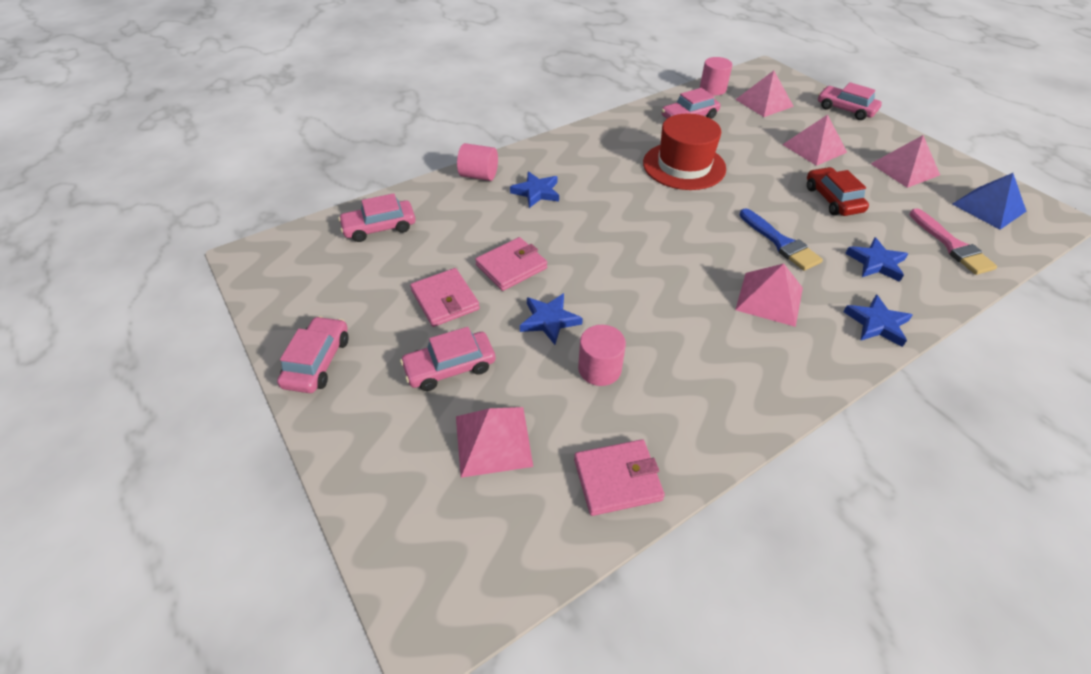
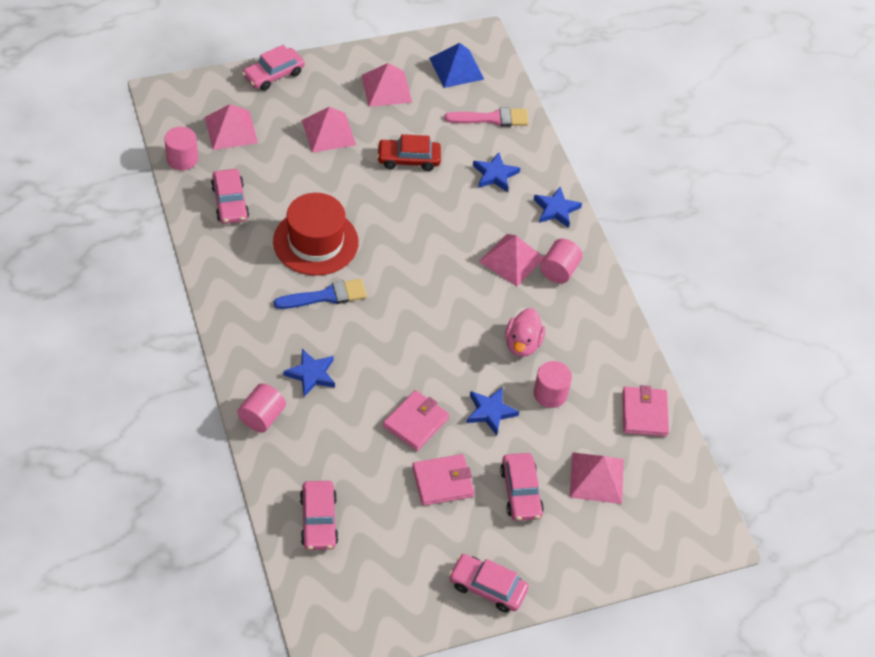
camera: 80 degrees left, 5 degrees up
pink wallet [475,237,547,291] -> pink wallet turned 60 degrees clockwise [383,390,449,451]
blue brush [739,209,823,271] -> blue brush moved to [274,279,367,309]
none -> pink duck [505,308,545,357]
none -> pink cylinder [540,238,583,284]

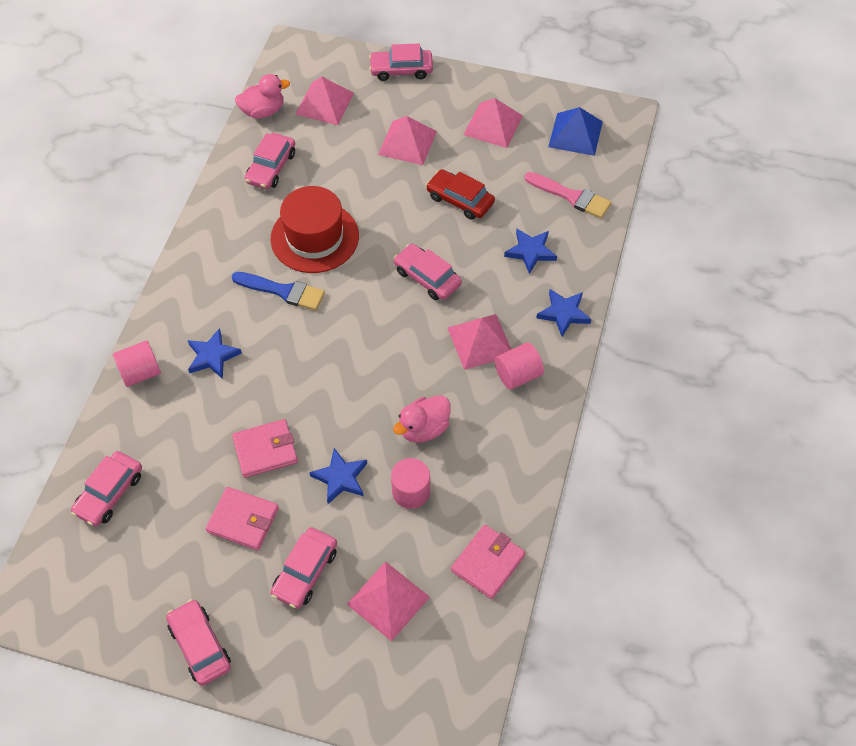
camera: 40 degrees right, 5 degrees up
pink cylinder [164,127,198,170] -> pink duck [235,74,290,118]
none -> pink car [394,244,462,300]

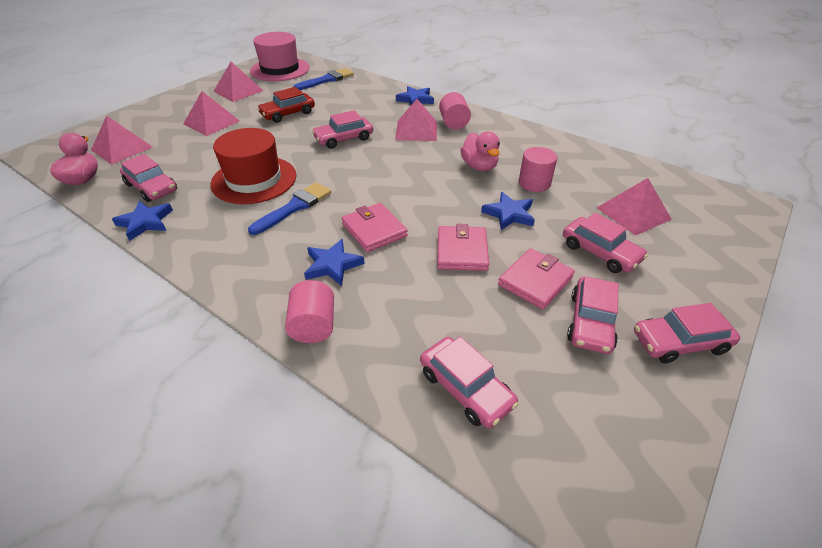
camera: 70 degrees left, 15 degrees down
pink car [369,43,433,81] -> pink car moved to [567,276,618,354]
pink wallet [451,525,526,599] -> pink wallet moved to [341,203,408,252]
blue star [504,229,557,274] -> blue star moved to [112,201,173,241]
pink brush [524,172,612,218] -> blue brush [293,68,354,90]
blue pyramid [548,107,603,156] -> pink hat [250,32,310,81]

